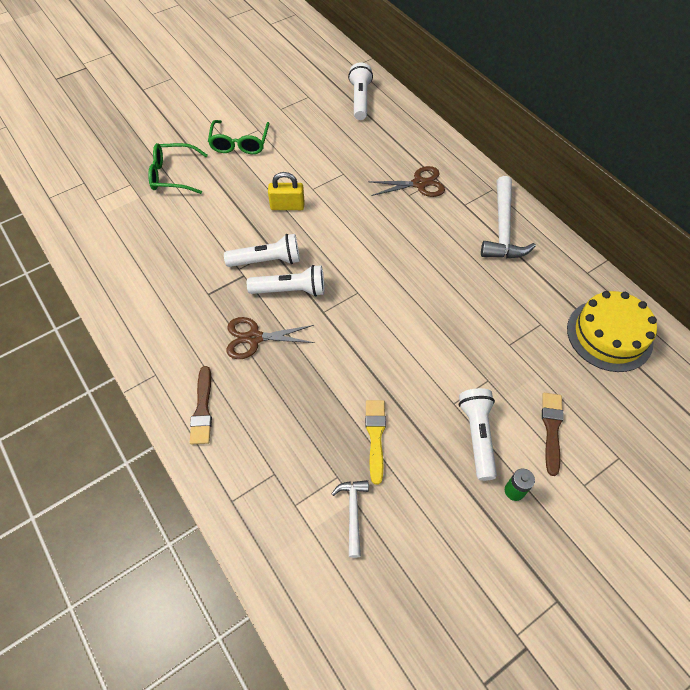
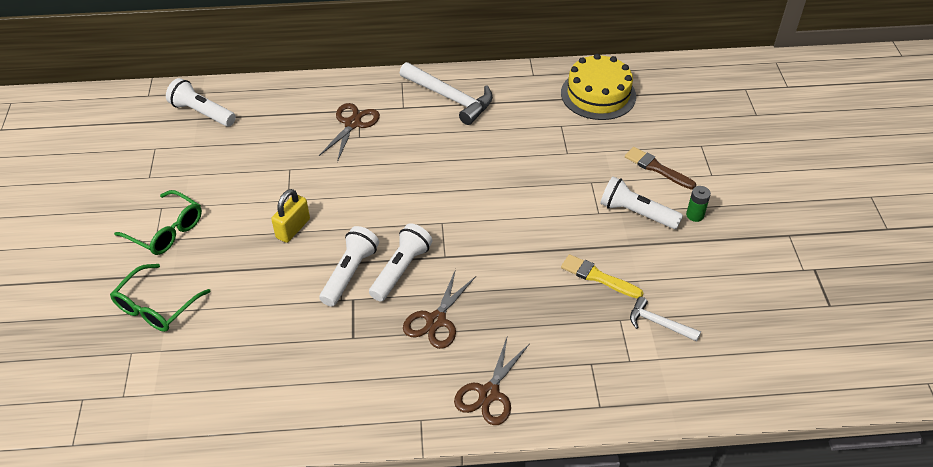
camera: 60 degrees left, 10 degrees down
brown brush [190,366,212,444] -> brown scissors [454,338,529,425]

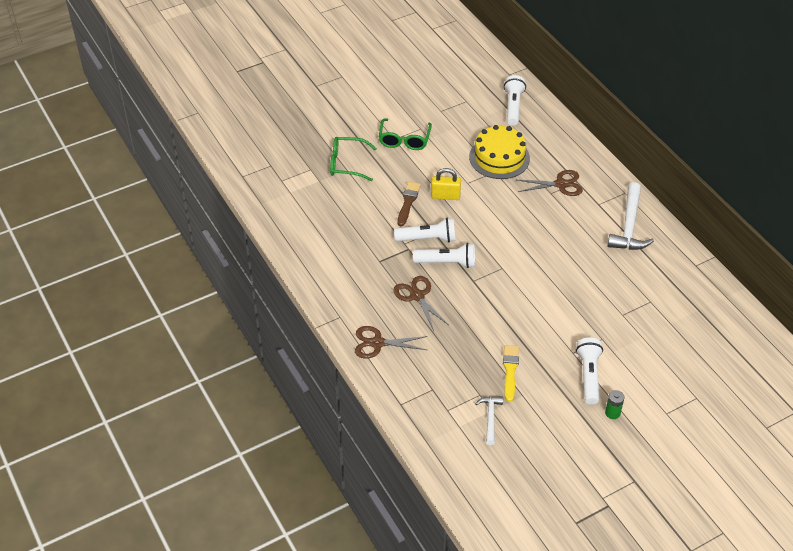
camera: 65 degrees right, 0 degrees up
brown scissors [403,269,476,349] -> brown scissors turned 60 degrees clockwise [393,276,449,331]
yellow cake [561,54,636,120] -> yellow cake moved to [469,125,530,179]
brown brush [625,147,696,189] -> brown brush moved to [397,182,421,226]

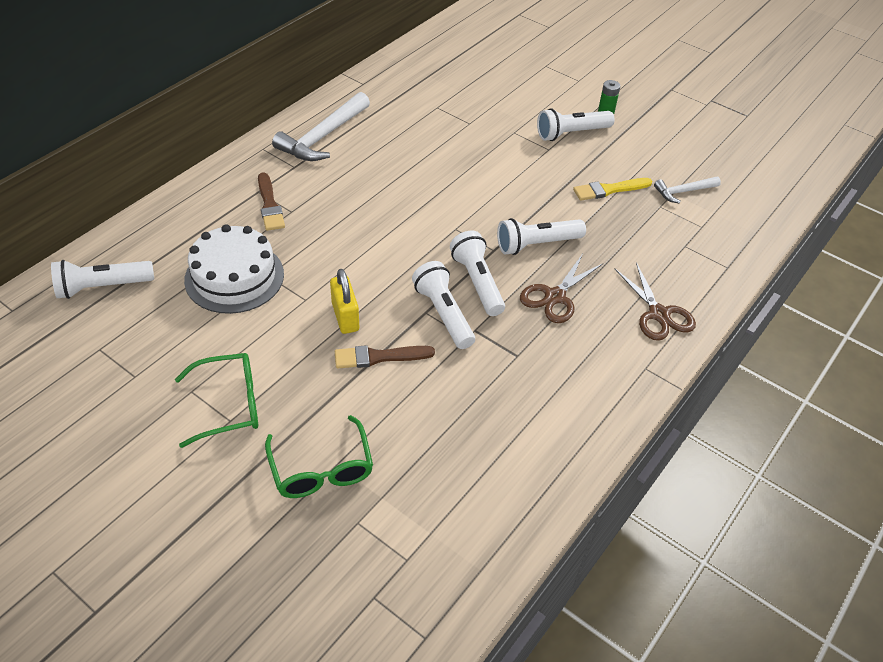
camera: 115 degrees left, 0 degrees up
yellow cake [469,125,530,179] -> white cake [184,224,284,314]
brown scissors [517,170,583,196] -> brown brush [258,172,285,231]
white hammer [607,182,654,250] -> white hammer turned 135 degrees clockwise [272,92,370,161]
none -> white flashlight [497,218,586,255]

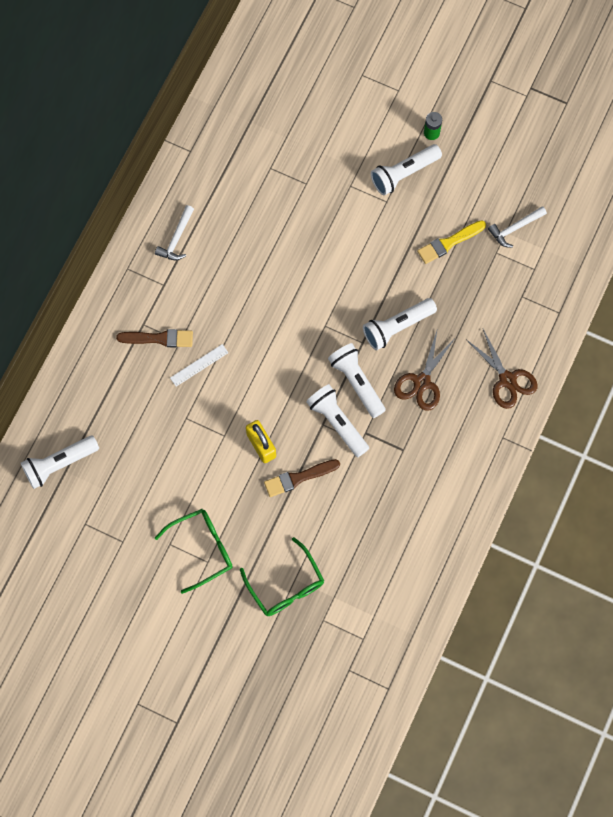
camera: 10 degrees left, 25 degrees up
white cake [184,224,284,314] -> none
brown brush [258,172,285,231] -> brown brush turned 60 degrees counterclockwise [116,329,193,347]
white hammer [272,92,370,161] -> white hammer [155,205,194,260], size x0.56
none -> white ruler [170,344,228,387]

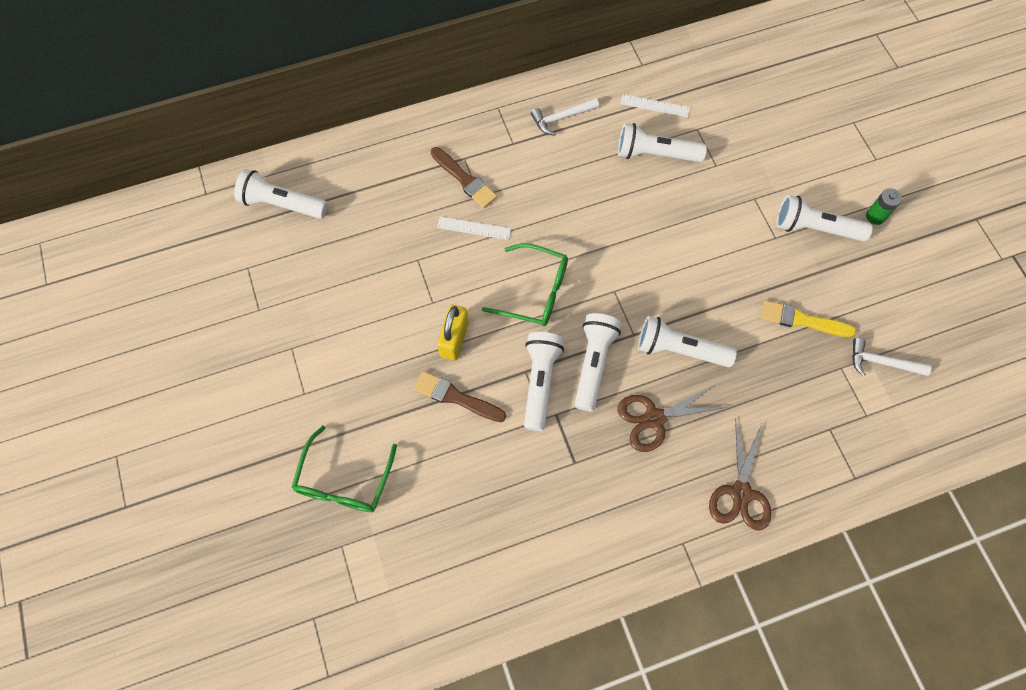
camera: 45 degrees right, 5 degrees down
green glasses [155,509,233,594] -> green glasses moved to [482,243,568,326]
none -> white flashlight [618,123,707,162]
none -> white ruler [620,94,690,117]

